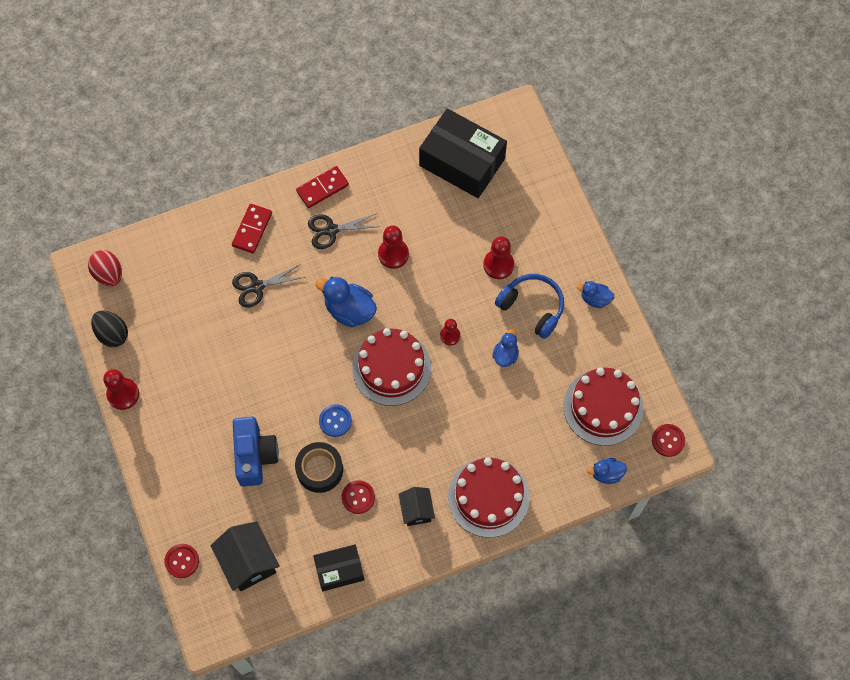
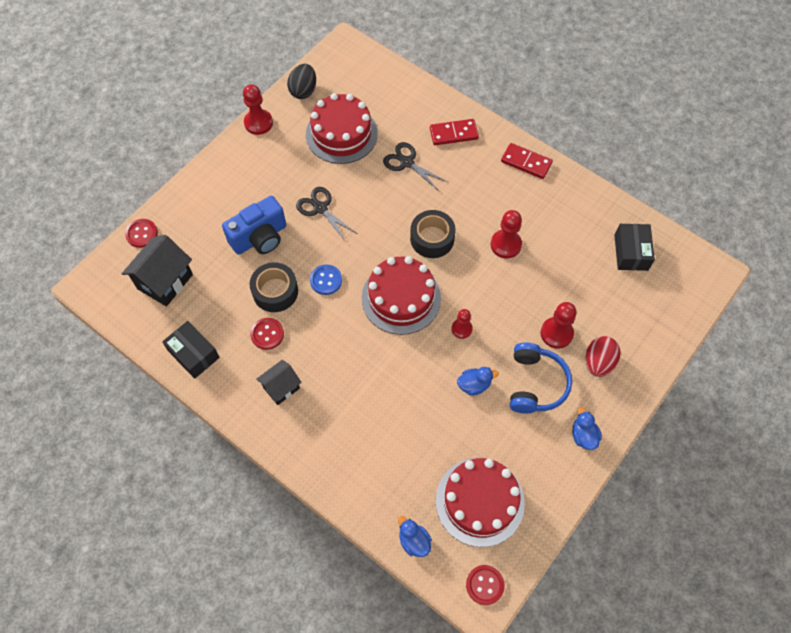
camera: 60 degrees right, 5 degrees down
red egg [88,250,122,286] -> red egg moved to [586,336,620,377]
black scissors [308,214,380,249] -> black scissors moved to [296,187,358,242]
blue duck [315,277,377,327] -> black tape [410,210,456,258]
black box [419,108,507,198] -> black box [614,224,655,271], size x0.56
red cake [448,457,530,538] -> red cake moved to [306,93,378,164]

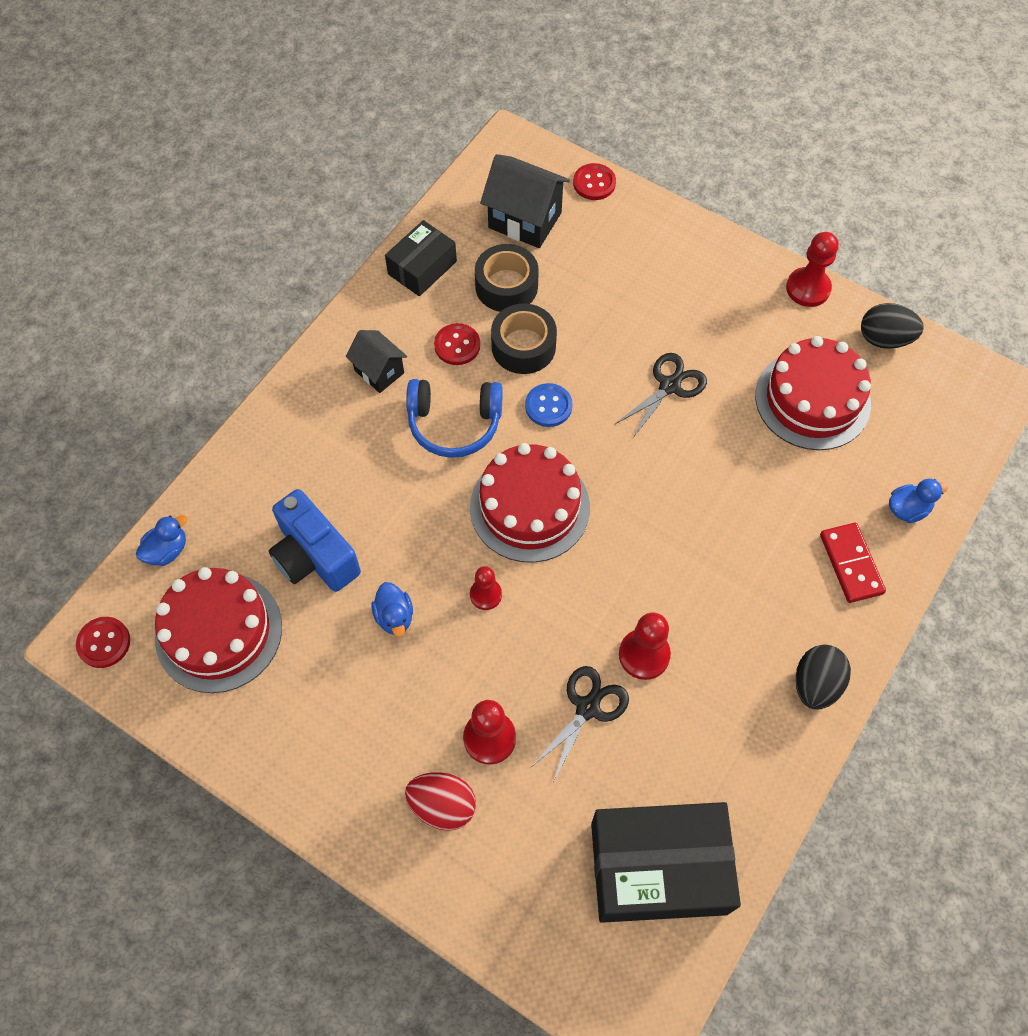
camera: 85 degrees right, 0 degrees up
blue camera [222,196,286,255] -> blue camera moved to [269,489,361,592]
black scissors [383,142,448,191] -> black scissors moved to [531,666,629,782]
black tape [410,210,456,258] -> black tape moved to [475,244,539,312]
red domino [501,143,553,179] -> black egg [796,645,851,709]
blue headphones [510,342,572,414] -> blue headphones moved to [406,379,503,458]
blue duck [572,407,602,450] -> blue duck moved to [889,479,948,523]
black box [614,224,655,271] -> black box [591,802,741,923], size x1.78

